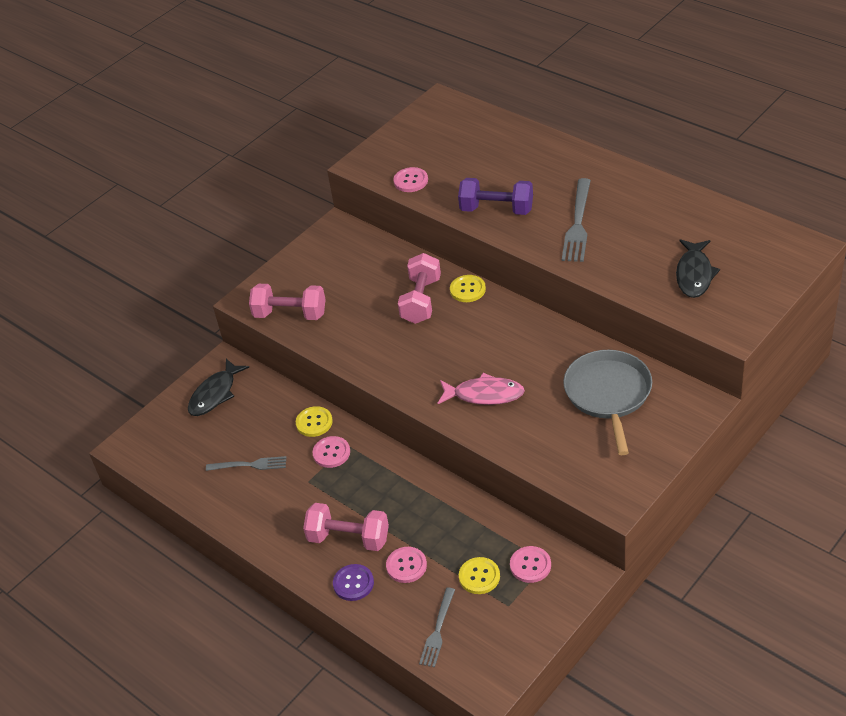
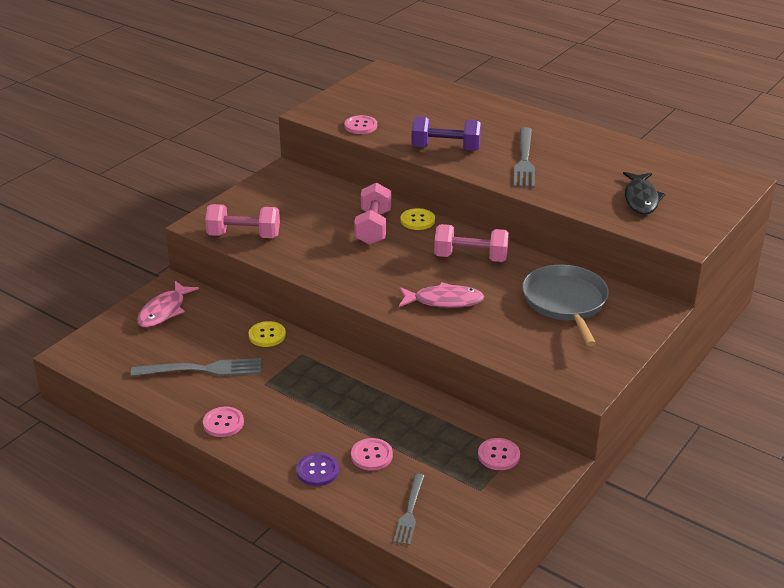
camera: 10 degrees left, 10 degrees down
black fish [188,359,249,416] -> pink fish [137,281,199,328]
grey fork [206,456,286,471] -> grey fork [131,358,261,376], size x1.56
pink dumbbell [303,503,389,551] -> pink dumbbell moved to [434,224,509,262]
pink button [312,436,350,468] -> pink button moved to [203,407,244,437]
yellow button [459,557,500,594] -> none

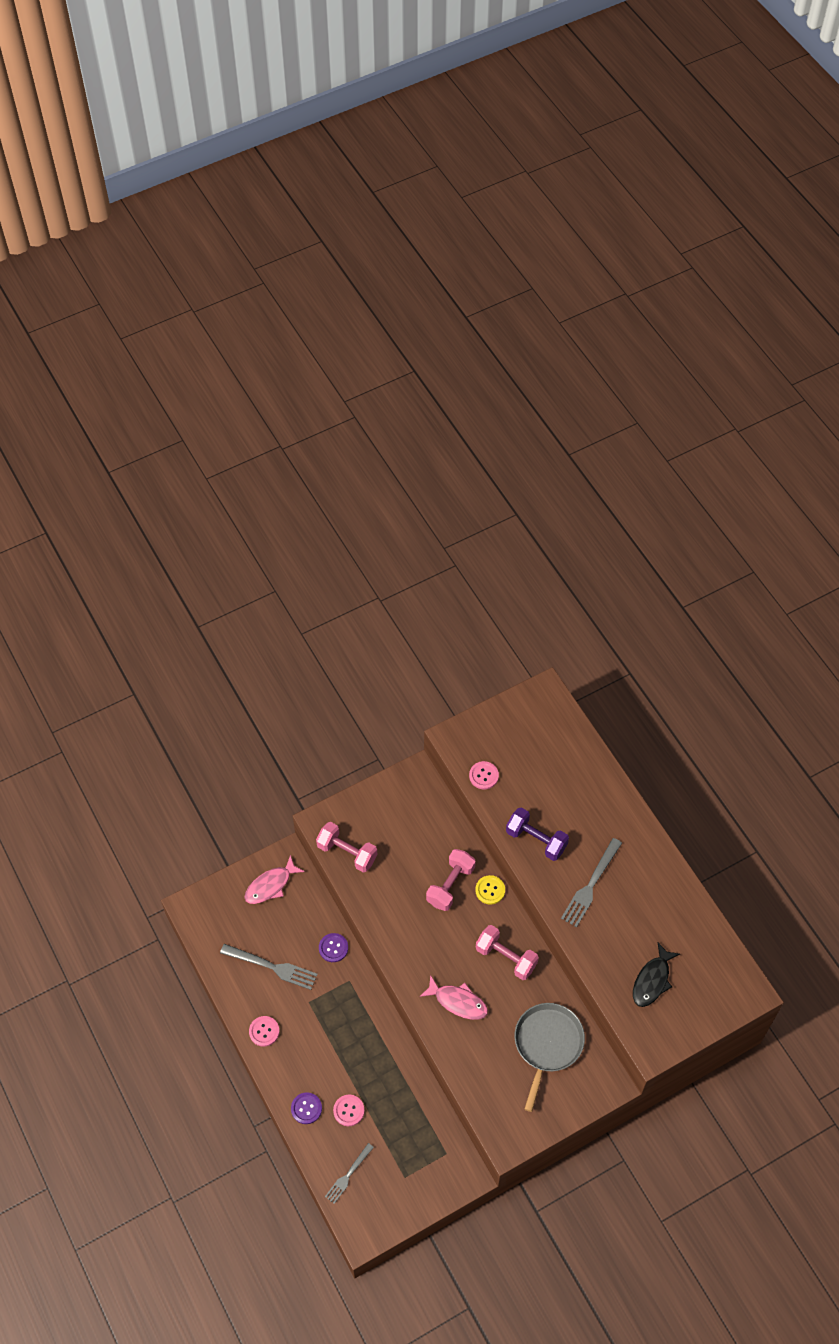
camera: 25 degrees right, 25 degrees up
yellow button [249,321,286,347] -> purple button [319,933,348,962]
pink button [478,438,520,470] -> none

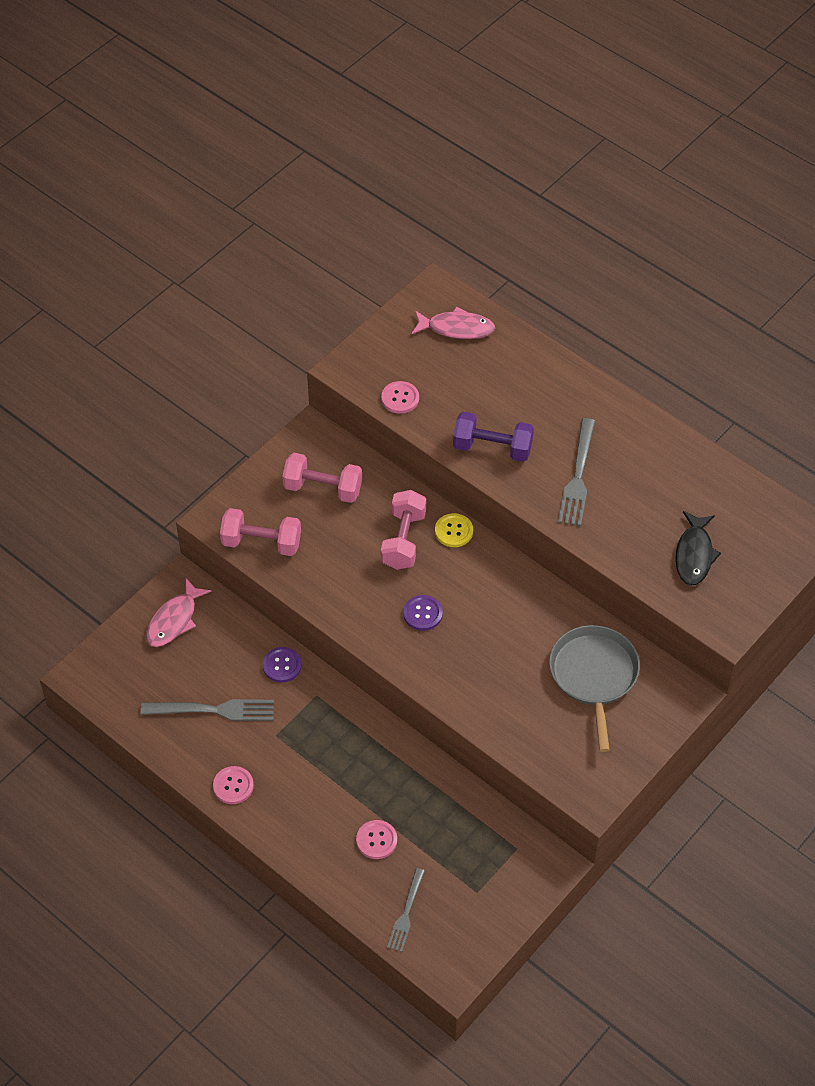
camera: 20 degrees left, 5 degrees down
purple button [291,1092,322,1124] -> purple button moved to [403,595,443,631]
pink fish [420,975,488,1020] -> pink fish moved to [412,307,495,339]
pink dumbbell [476,925,539,980] -> pink dumbbell moved to [282,453,362,503]

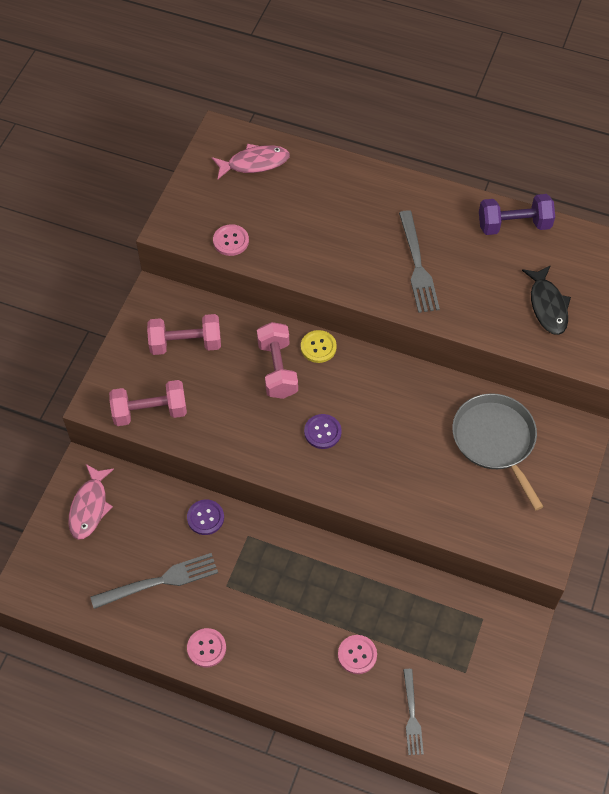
camera: 20 degrees left, 5 degrees up
purple dumbbell [453,412,534,462] -> purple dumbbell moved to [479,194,555,235]

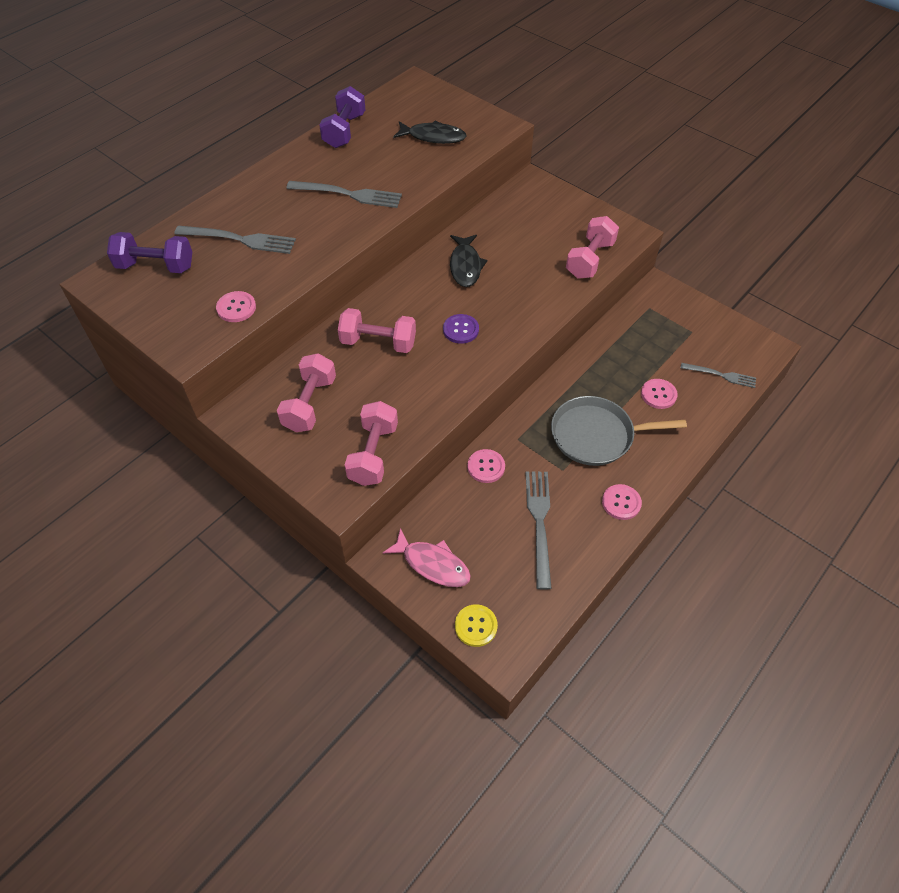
camera: 70 degrees left, 5 degrees down
purple button [187,499,224,535] -> pink button [468,449,505,483]
pink fish [212,144,290,179] -> purple dumbbell [107,232,192,273]
yellow button [301,330,337,363] -> yellow button moved to [455,604,498,647]
grey pan [452,393,544,510] -> grey pan moved to [551,396,687,466]
none -> grey fork [174,225,296,254]
none -> black fish [450,235,487,287]
none -> pink dumbbell [566,216,619,279]

